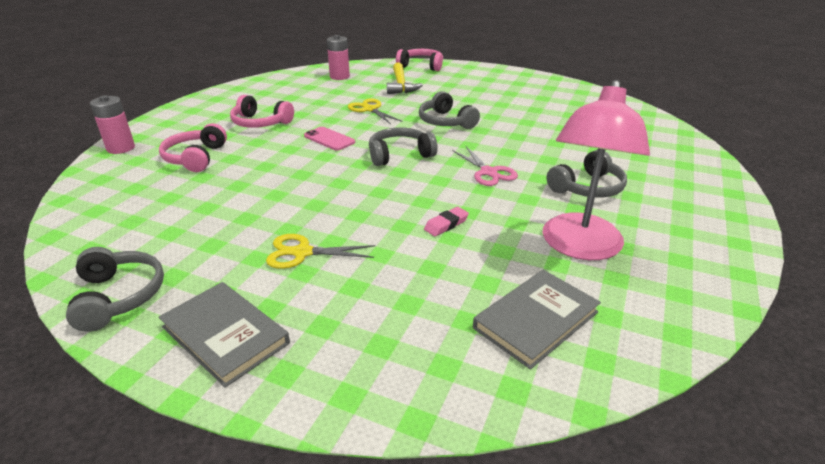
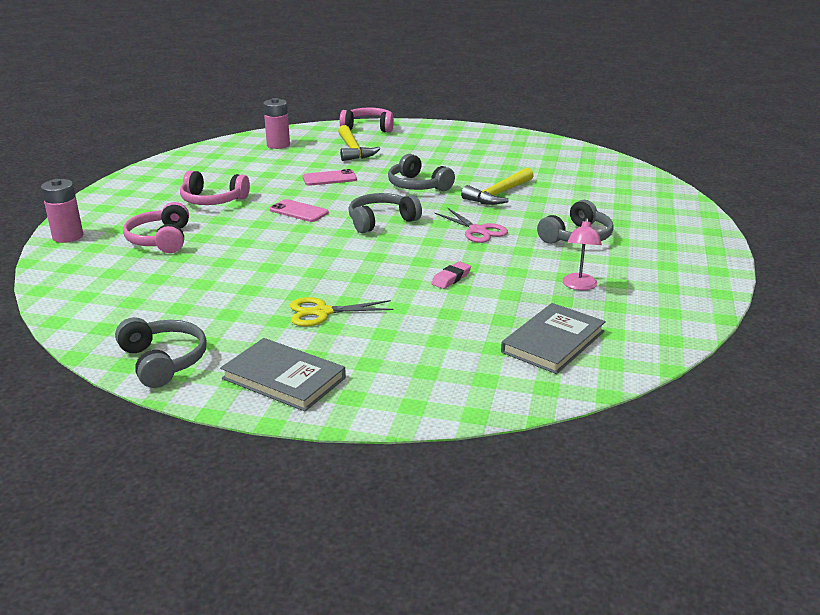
camera: 10 degrees left, 5 degrees down
yellow scissors [348,98,403,124] -> pink phone [303,169,357,186]
pink lamp [543,80,650,260] -> pink lamp [562,218,602,290], size x0.46
none -> yellow hammer [461,167,534,205]

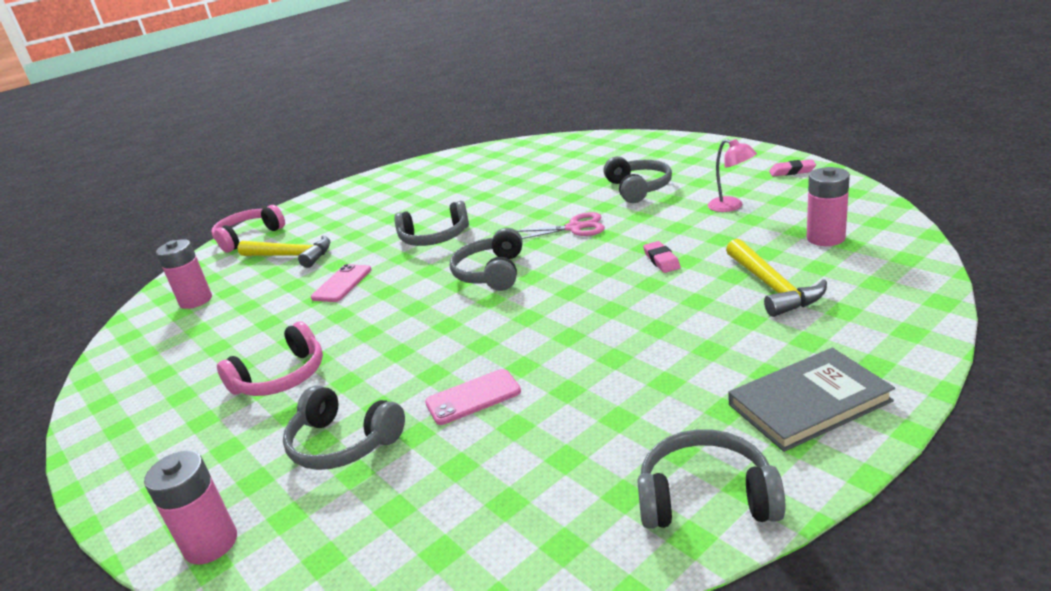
camera: 50 degrees left, 0 degrees up
pink headphones [123,202,189,253] -> grey headphones [283,386,405,470]
pink phone [270,199,329,222] -> pink phone moved to [425,369,521,425]
yellow scissors [290,297,394,327] -> none
yellow hammer [461,167,534,205] -> yellow hammer moved to [726,239,827,317]
grey book [501,303,606,374] -> pink battery [807,167,850,246]
none -> pink eraser [769,159,816,176]

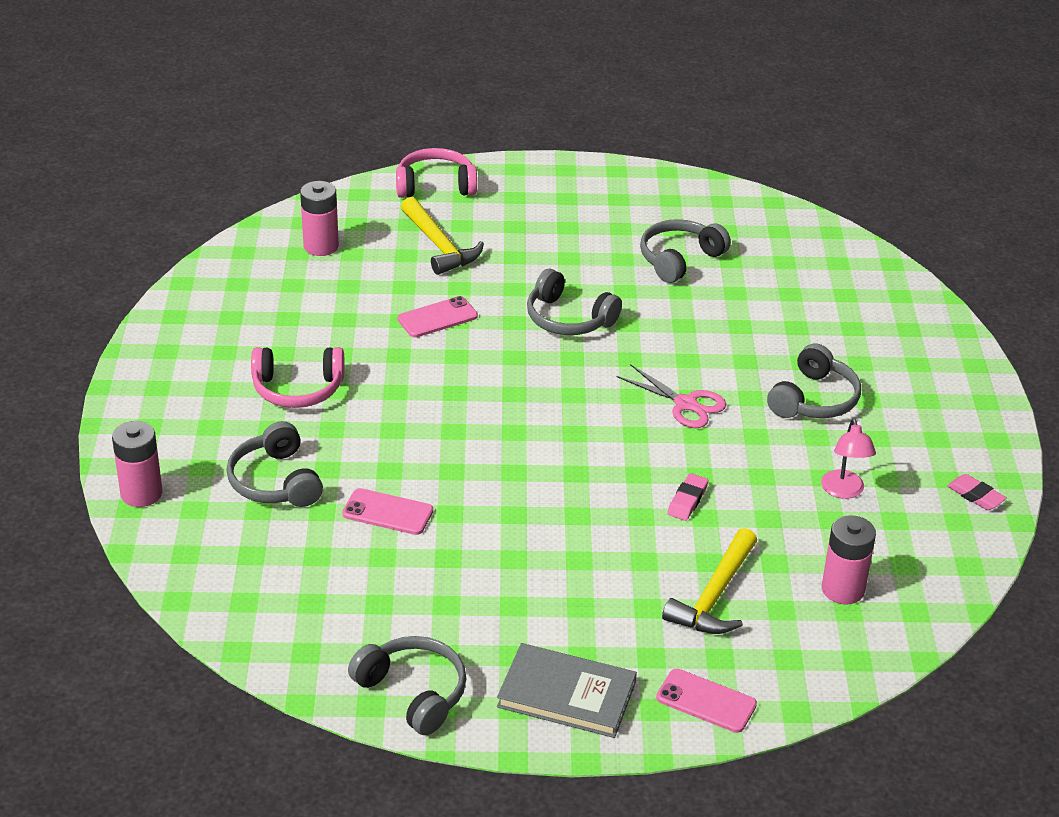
camera: 35 degrees right, 10 degrees up
grey headphones [450,228,523,291] -> grey headphones moved to [640,219,731,283]
none -> pink phone [656,669,757,733]

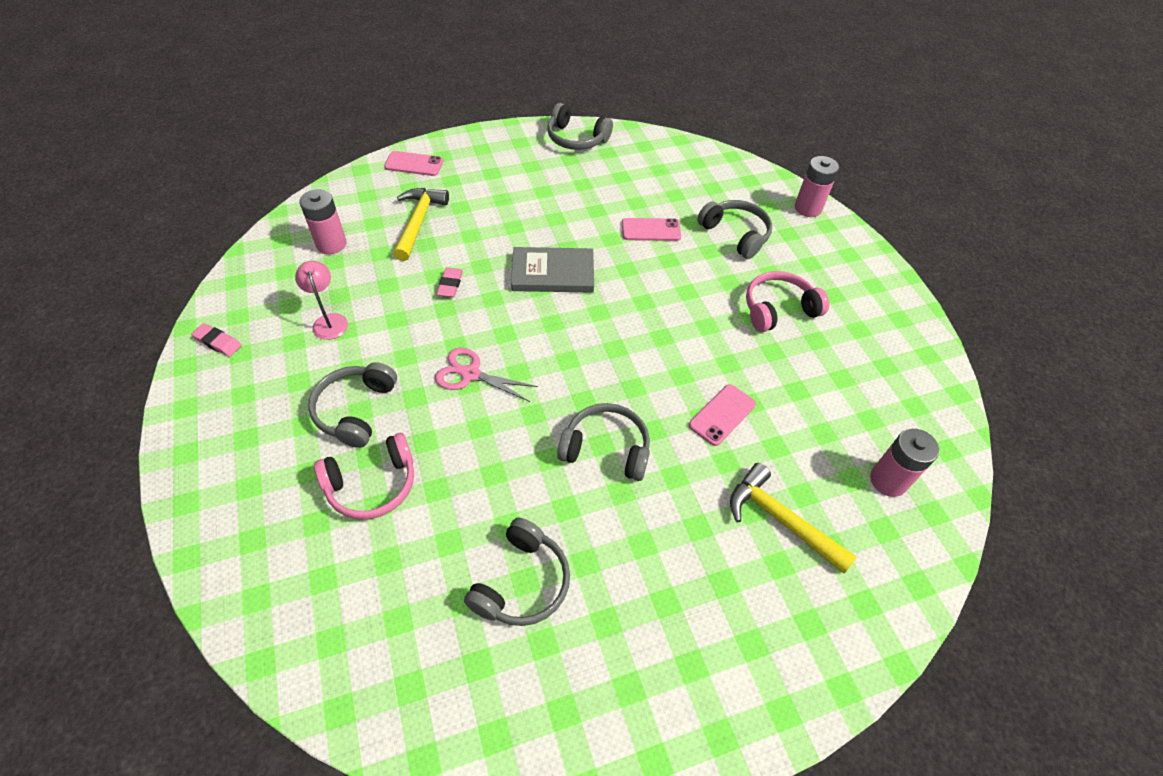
camera: 160 degrees right, 15 degrees up
pink headphones [396,148,477,198] -> pink headphones moved to [314,433,414,519]
grey book [497,643,637,738] -> grey book moved to [511,247,594,293]

